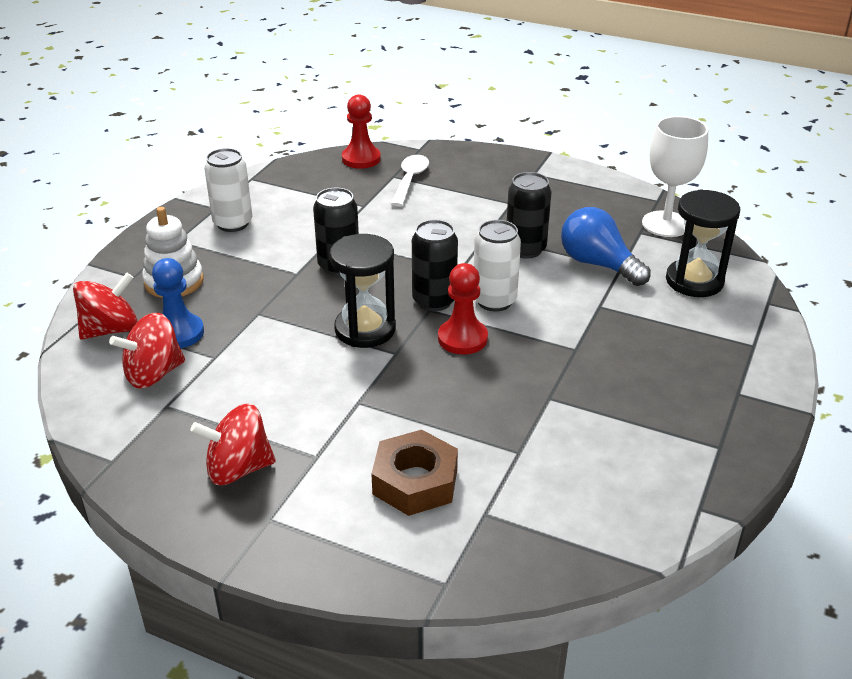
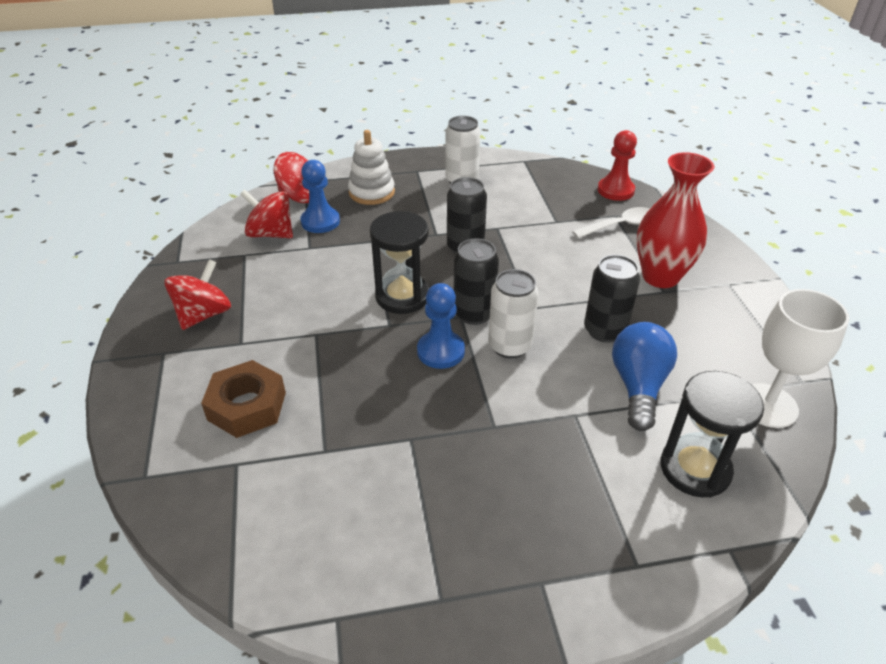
camera: 55 degrees right, 5 degrees up
red spinning top [191,404,276,485] -> red spinning top turned 75 degrees clockwise [164,259,231,330]
red pawn [438,263,488,355] -> blue pawn [417,283,465,369]
none -> red vase [636,152,714,288]

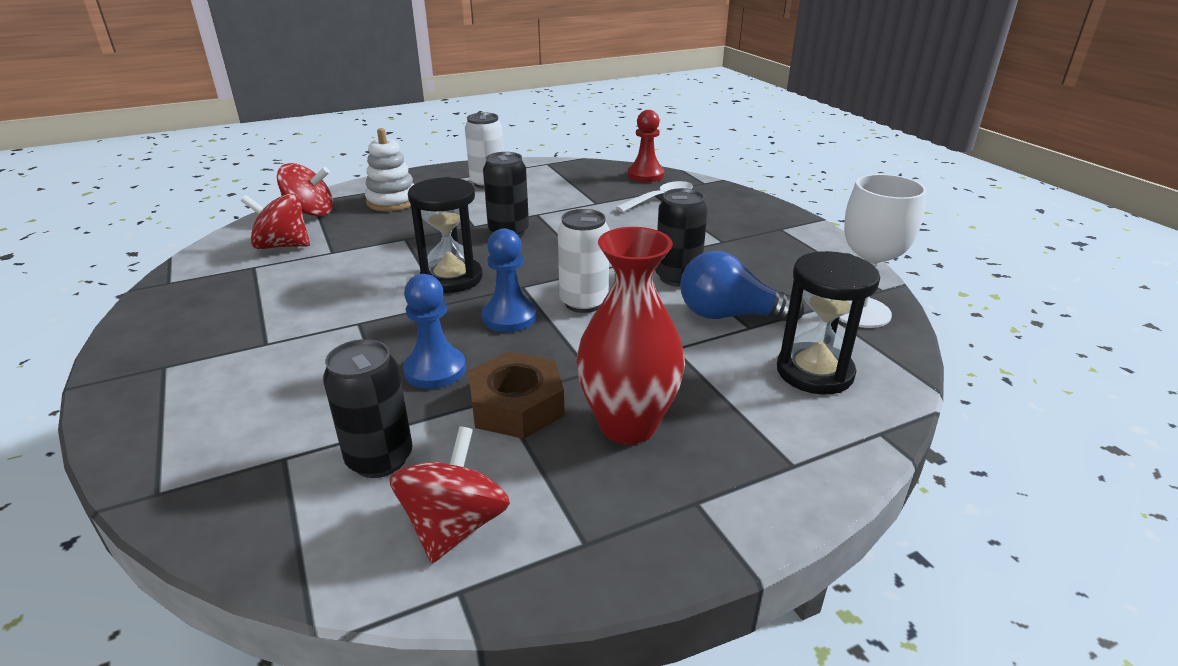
camera: 15 degrees left, 10 degrees down
red spinning top [164,259,231,330] -> red spinning top moved to [389,426,510,563]
brown nut [201,360,286,438] -> brown nut moved to [468,351,565,439]
blue pawn [300,160,340,233] -> blue pawn moved to [403,274,466,389]
black can [454,239,499,325] -> black can moved to [323,339,413,478]
blue light bulb [612,322,677,431] -> blue light bulb turned 75 degrees counterclockwise [680,251,804,321]
red vase [636,152,714,288] -> red vase moved to [576,227,685,444]

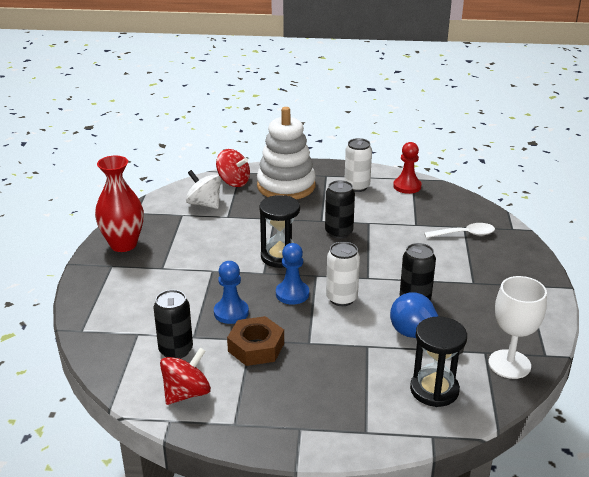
camera: 30 degrees right, 0 degrees up
red spinning top [241,193,310,249] -> white spinning top [186,170,221,209]
white stacking toy [365,128,414,211] -> white stacking toy [257,107,316,200], size x1.68
red vase [576,227,685,444] -> red vase moved to [95,156,144,252]
red pawn [627,110,664,182] -> red pawn moved to [393,142,422,194]

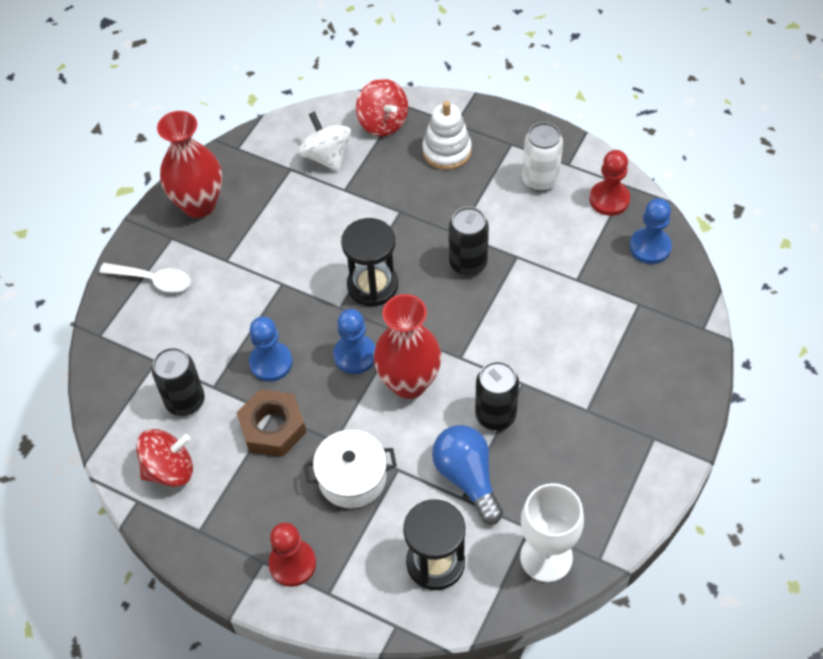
camera: 25 degrees right, 25 degrees up
white stacking toy [257,107,316,200] -> white stacking toy [422,101,472,170], size x0.60
white can [326,241,360,306] -> red vase [374,294,442,399]
white spoon [424,223,495,238] -> white spoon moved to [99,263,191,293]
none -> red pawn [268,522,316,587]
none -> white pot [304,430,397,508]
none -> blue pawn [630,198,672,264]

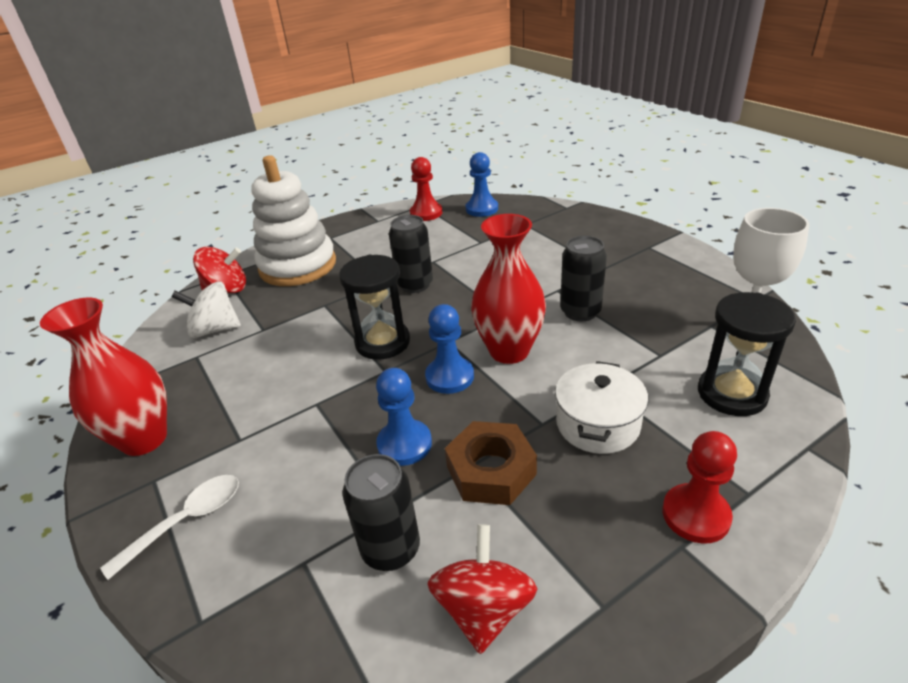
camera: 60 degrees left, 20 degrees down
white stacking toy [422,101,472,170] -> white stacking toy [251,156,336,286], size x1.68
blue light bulb [432,425,503,524] -> none
white can [522,122,563,192] -> none

